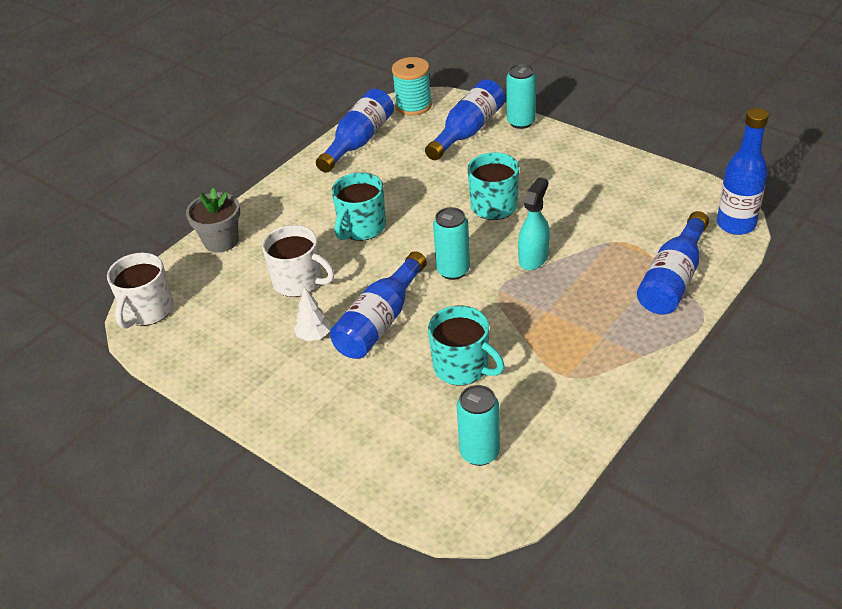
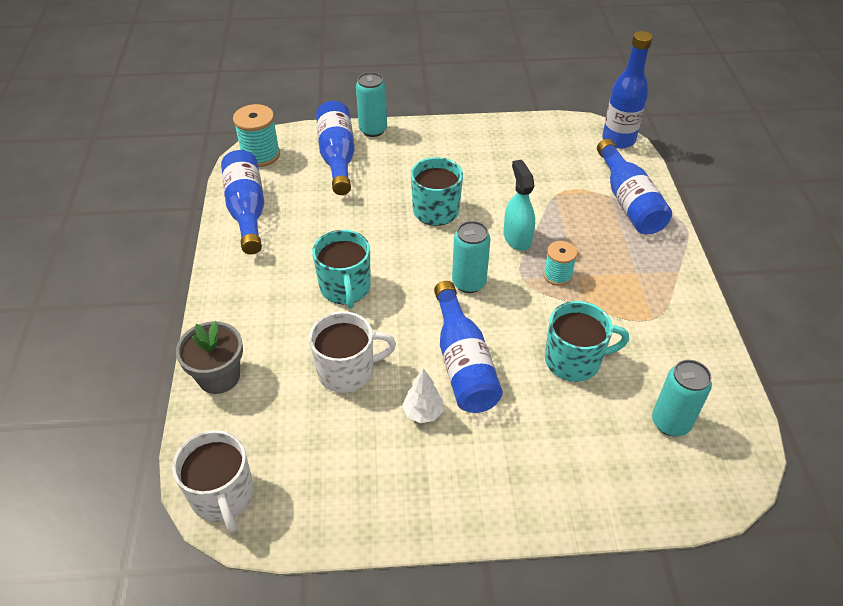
camera: 45 degrees left, 5 degrees up
none -> turquoise spool [543,241,577,286]

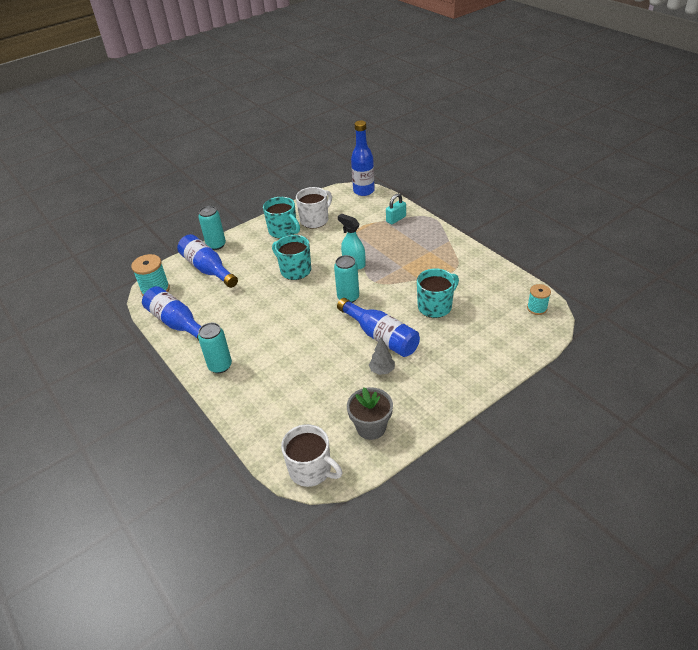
camera: 30 degrees left, 5 degrees down
grey flower pot [176,321,243,394] -> grey flower pot moved to [347,387,393,440]
white mug [309,311,396,393] -> white mug moved to [296,187,332,228]
turquoise mug [312,230,371,309] -> turquoise mug moved to [263,197,300,239]
white tree [402,368,444,423] -> grey tree [369,337,395,375]
turquoise spool [543,241,577,286] -> turquoise spool moved to [527,284,551,315]
blue bottle [597,139,672,234] -> turquoise padlock [386,194,406,224]
turquoise can [652,360,712,436] -> turquoise can moved to [198,323,232,373]

